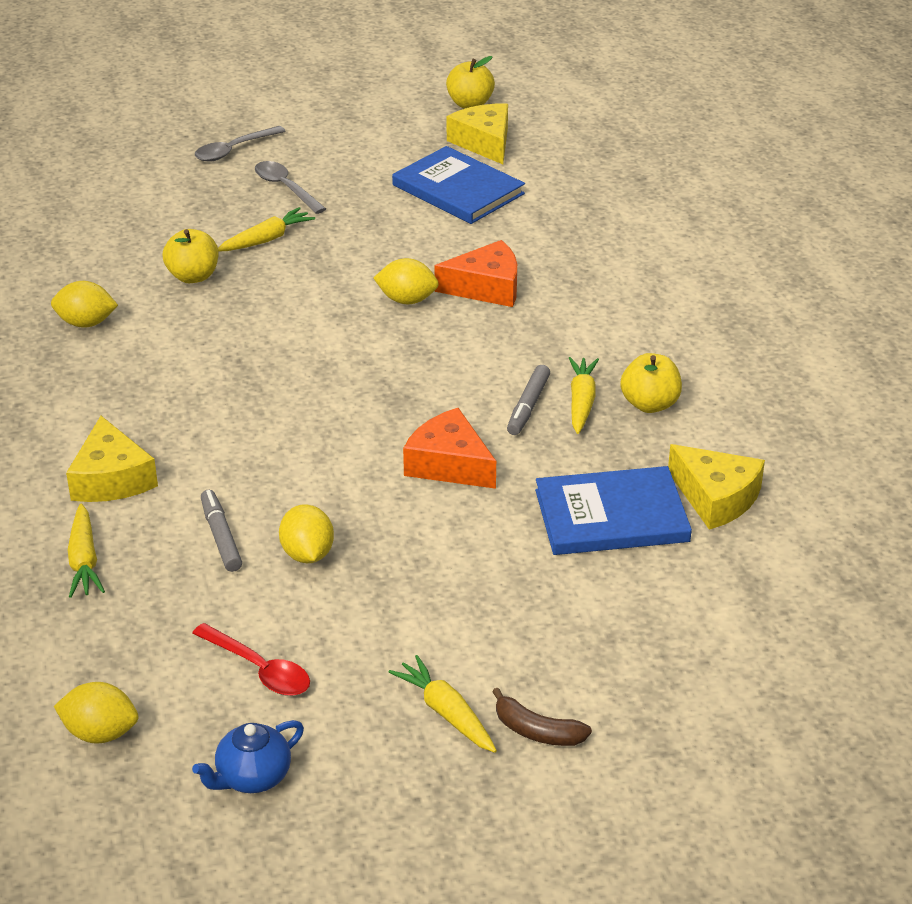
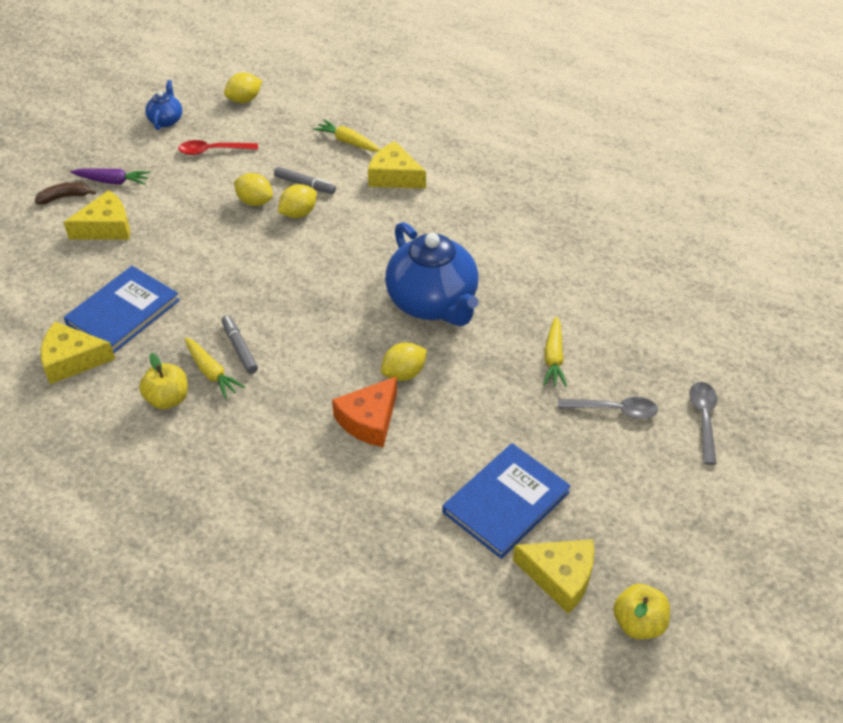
camera: 135 degrees right, 10 degrees up
yellow lemon [51,281,118,328] -> yellow lemon moved to [278,184,317,218]
yellow apple [163,229,218,283] -> none
yellow carrot [389,655,497,753] -> purple carrot [70,168,150,185]
blue book [392,146,525,224] -> blue book turned 45 degrees counterclockwise [442,443,571,559]
orange cheese [403,408,496,489] -> none
none -> yellow cheese [63,190,130,240]
none -> blue teapot [385,222,479,326]

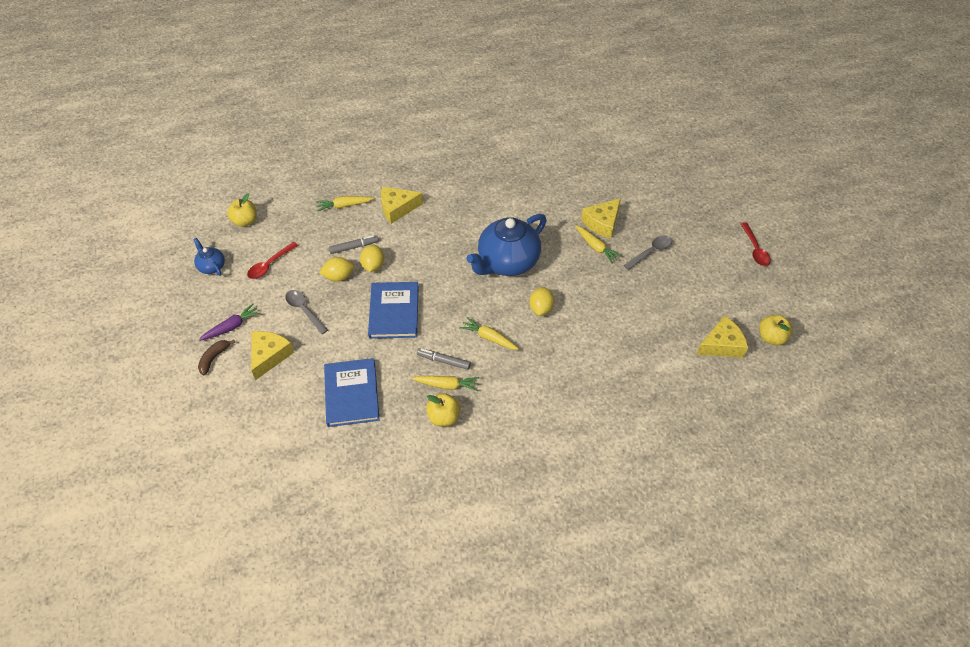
camera: 45 degrees left, 5 degrees up
yellow cheese [41,322,115,384] -> yellow cheese moved to [581,198,621,238]
yellow lemon [224,73,262,103] -> yellow apple [227,193,257,227]
orange cheese [332,376,397,447] -> none
blue teapot [385,222,479,326] -> blue teapot turned 120 degrees clockwise [466,214,547,276]
blue book [442,443,571,559] -> blue book moved to [368,282,419,339]
grey spoon [689,382,717,465] -> grey spoon moved to [285,290,328,334]
none -> yellow carrot [459,317,519,350]
none -> red spoon [741,222,771,266]

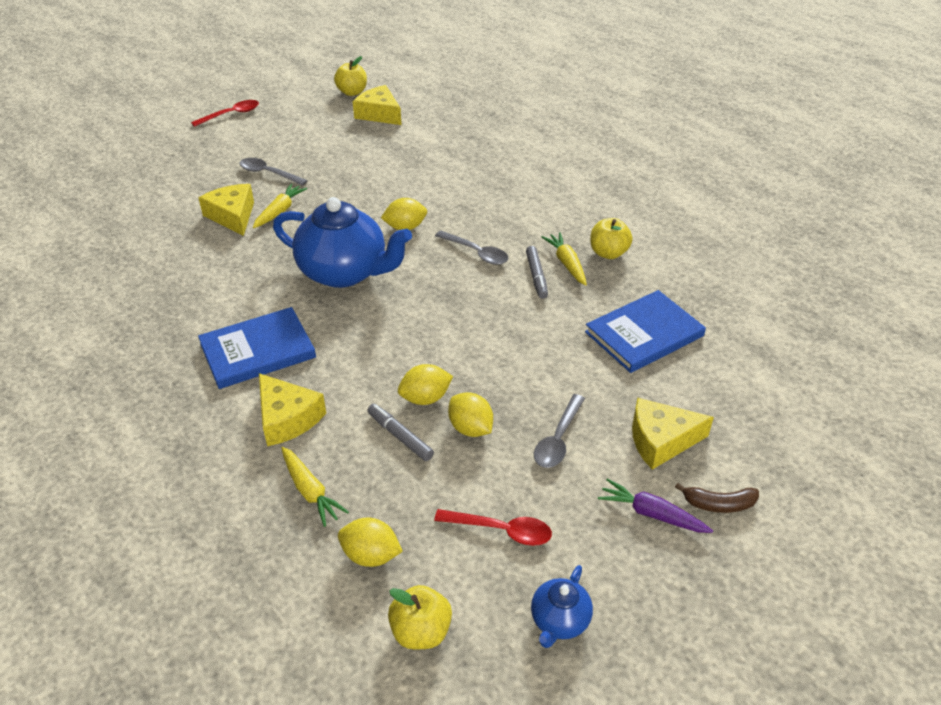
camera: 115 degrees left, 10 degrees down
blue book [368,282,419,339] -> blue book moved to [198,307,316,389]
yellow carrot [459,317,519,350] -> grey spoon [435,231,508,265]
yellow cheese [581,198,621,238] -> yellow cheese turned 135 degrees counterclockwise [198,184,254,236]
none -> yellow lemon [338,518,403,567]

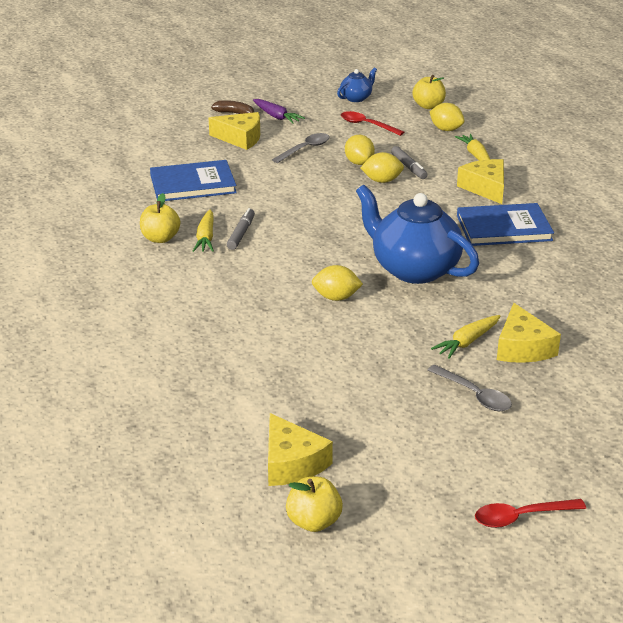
camera: 160 degrees left, 10 degrees down
grey spoon [435,231,508,265] -> none

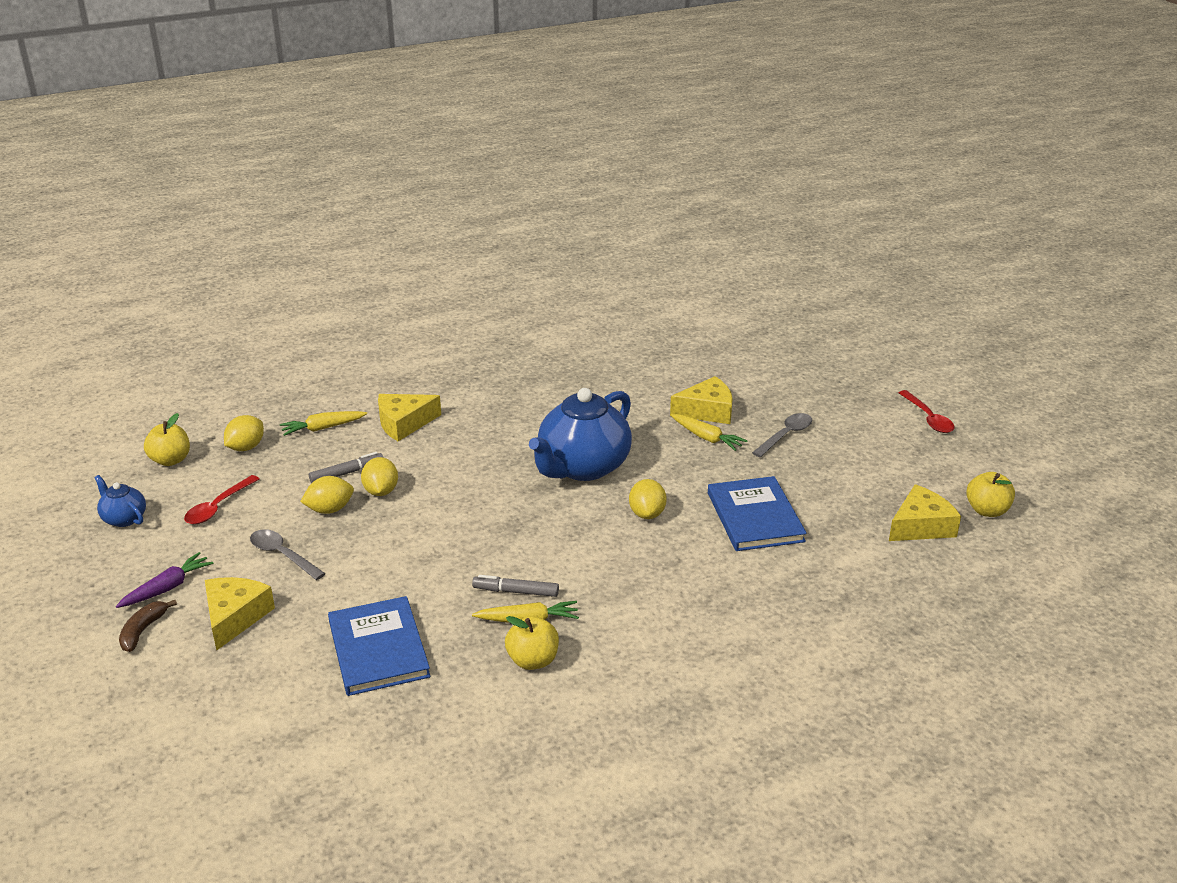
camera: 95 degrees left, 0 degrees up
blue book [457,203,554,246] -> blue book moved to [708,476,807,551]

